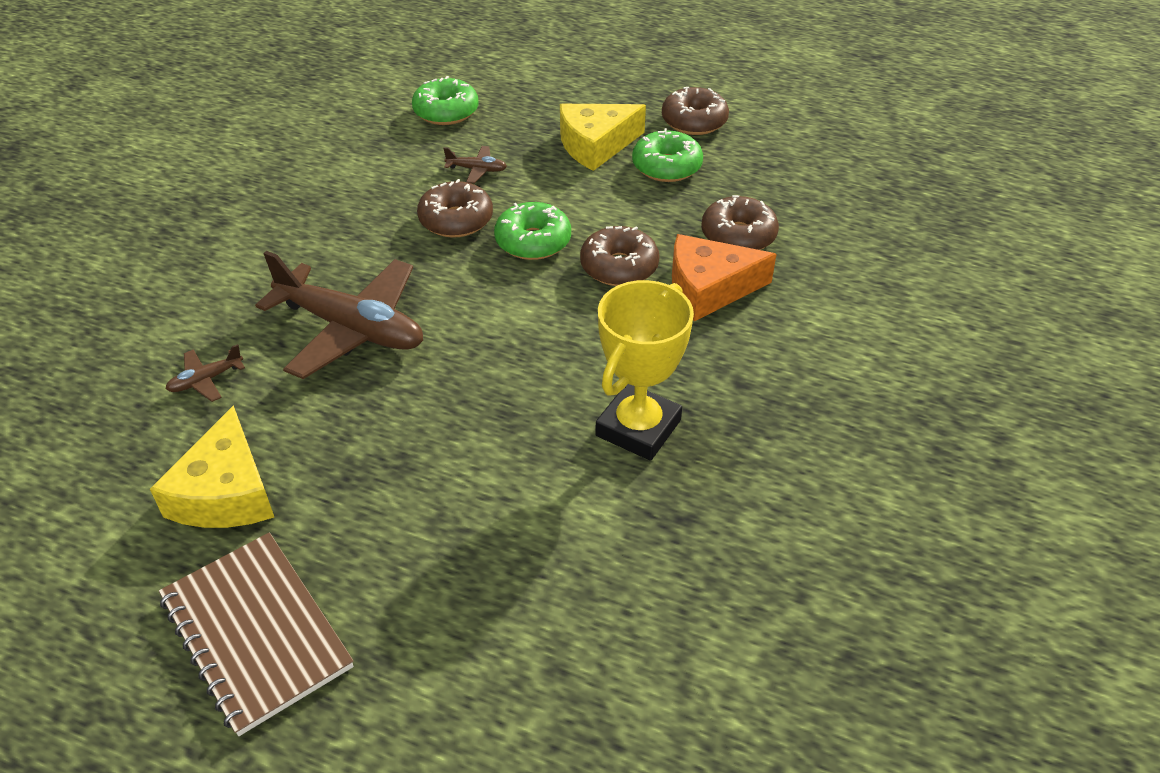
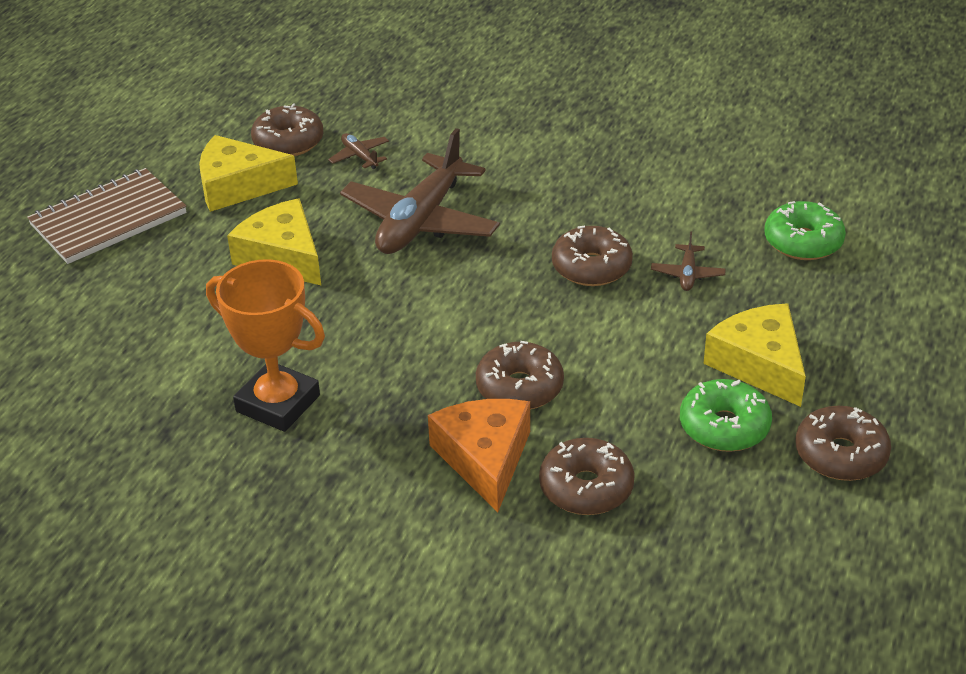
camera: 90 degrees right, 5 degrees down
green donut [494,202,571,260] -> none
yellow trophy [595,280,694,461] -> orange trophy [206,259,325,432]
none -> yellow cheese [227,198,321,285]
none -> brown donut [251,103,323,156]

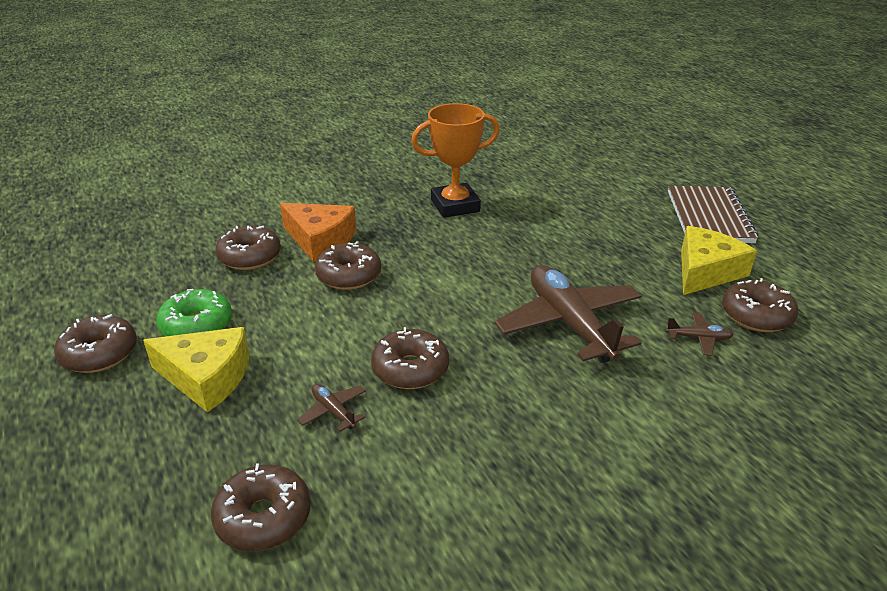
camera: 130 degrees right, 5 degrees down
yellow cheese [227,198,321,285] -> none
green donut [764,201,846,260] -> brown donut [211,463,311,551]

